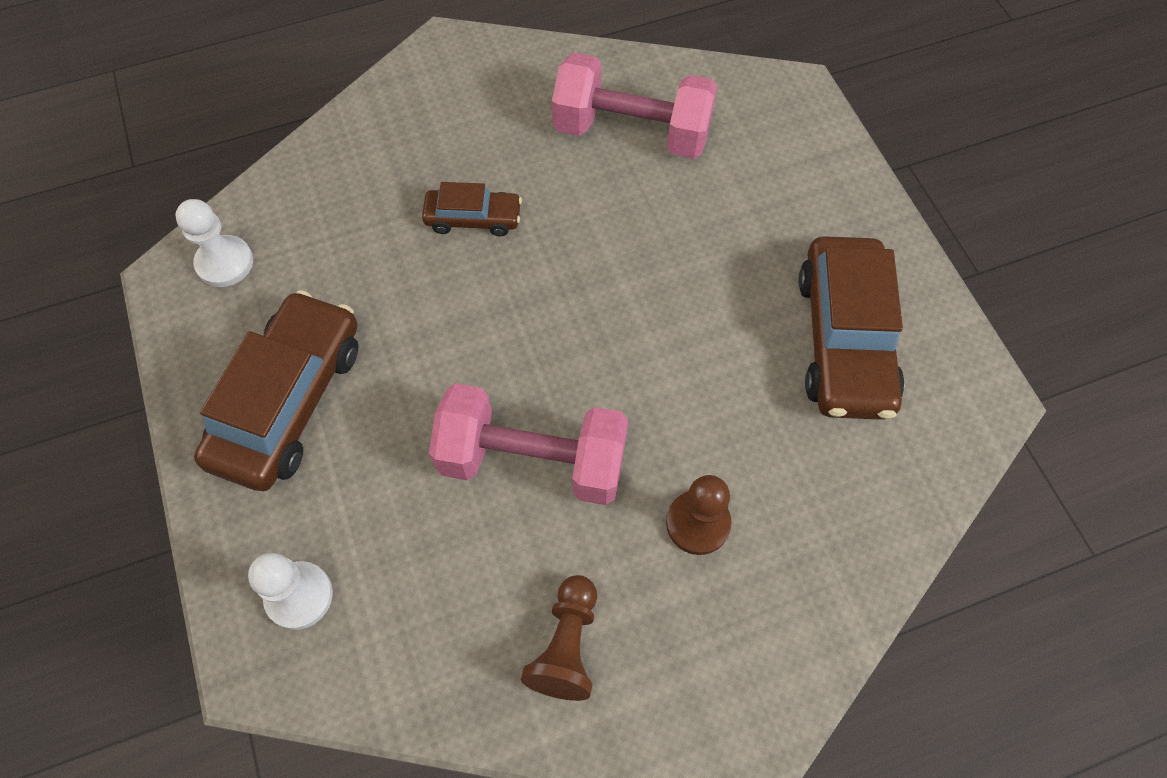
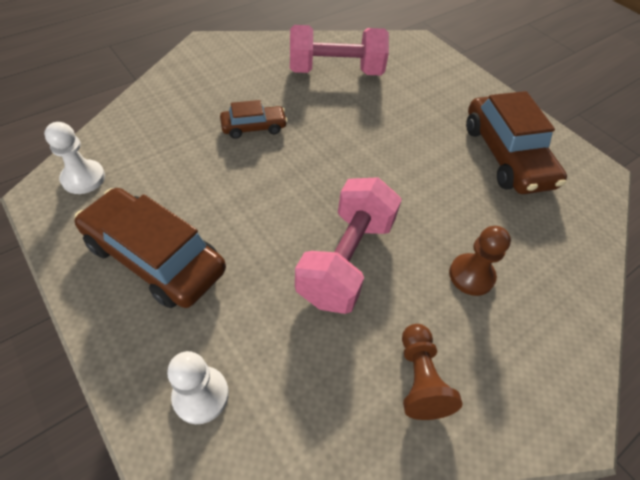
camera: 20 degrees left, 10 degrees down
brown car [194,290,359,491] -> brown car turned 60 degrees counterclockwise [74,188,226,308]
pink dumbbell [429,383,628,505] -> pink dumbbell turned 60 degrees counterclockwise [295,177,402,314]

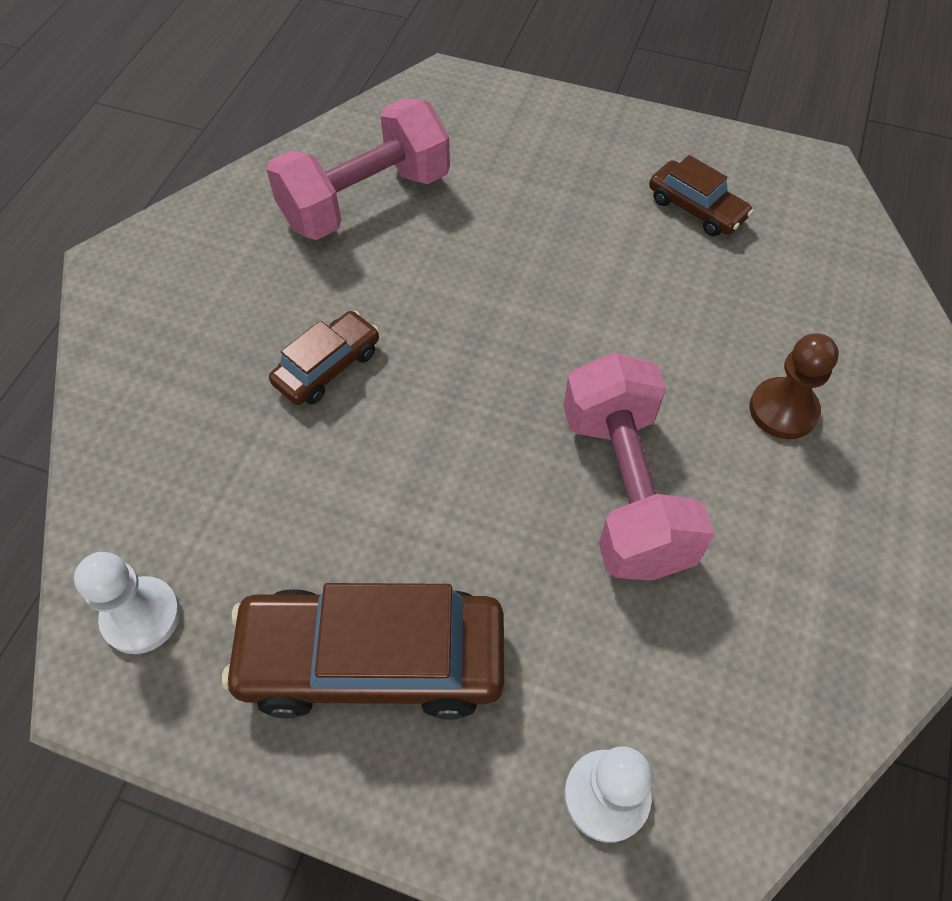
camera: 30 degrees left, 5 degrees up
brown pawn [402,324,462,420] -> none
brown car [466,91,567,194] -> brown car [649,155,753,236], size x0.53

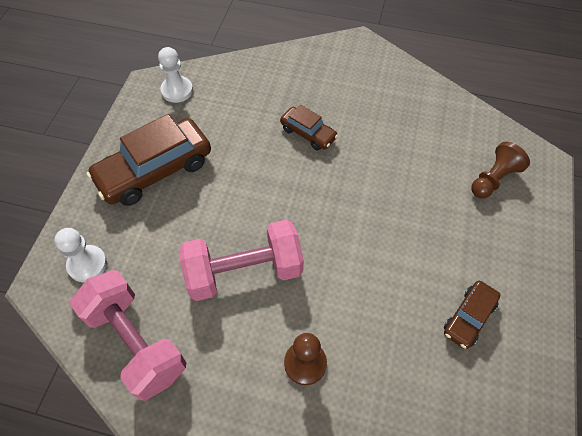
camera: 85 degrees right, 0 degrees up
brown car [222,583,504,720] -> brown car turned 120 degrees counterclockwise [86,114,211,206]
pink dumbbell [266,98,450,240] -> pink dumbbell moved to [70,270,186,401]
none -> brown pawn [471,142,530,198]

